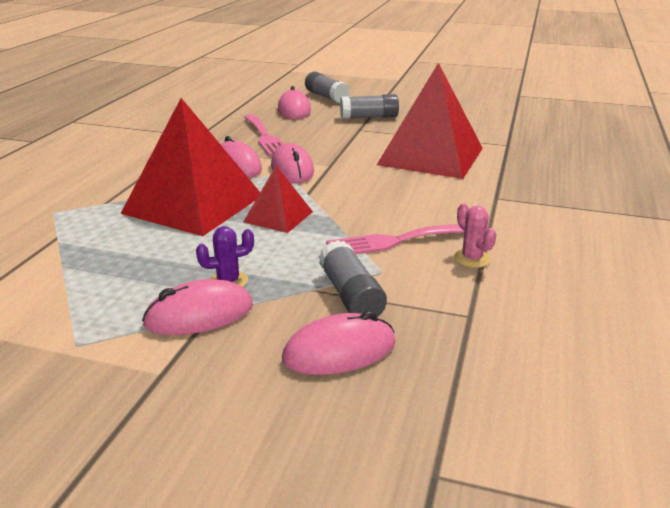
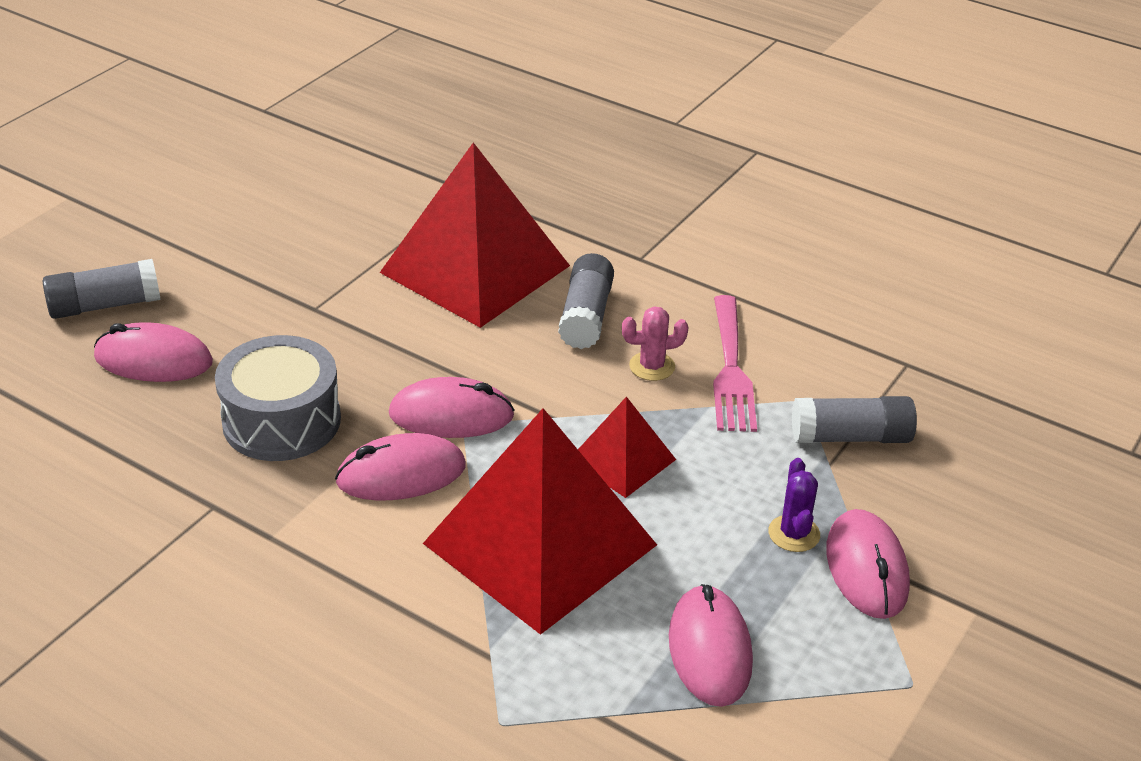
camera: 75 degrees left, 10 degrees up
pink fork [244,114,284,156] -> grey drum [215,335,341,461]
pink mouse [282,311,396,375] -> pink mouse moved to [669,584,753,707]
grey glue stick [340,94,399,119] -> grey glue stick moved to [558,253,614,349]
pink cactus [454,203,497,268] -> pink cactus moved to [622,306,688,381]

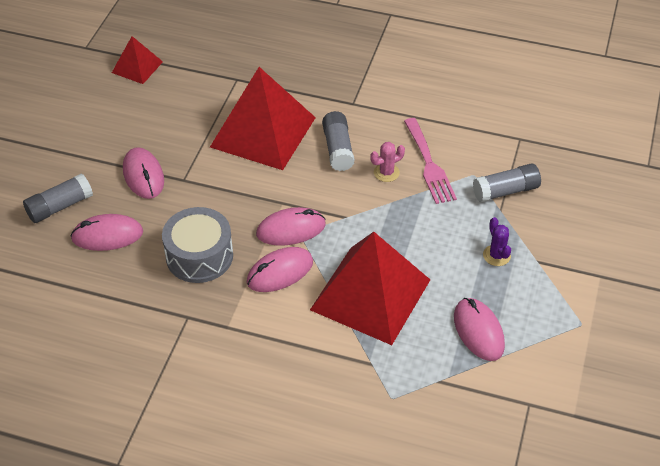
camera: 15 degrees left, 10 degrees up
red pyramid [578,396,676,498] -> red pyramid moved to [112,36,163,84]
pink mouse [826,509,910,619] -> pink mouse moved to [123,147,164,199]

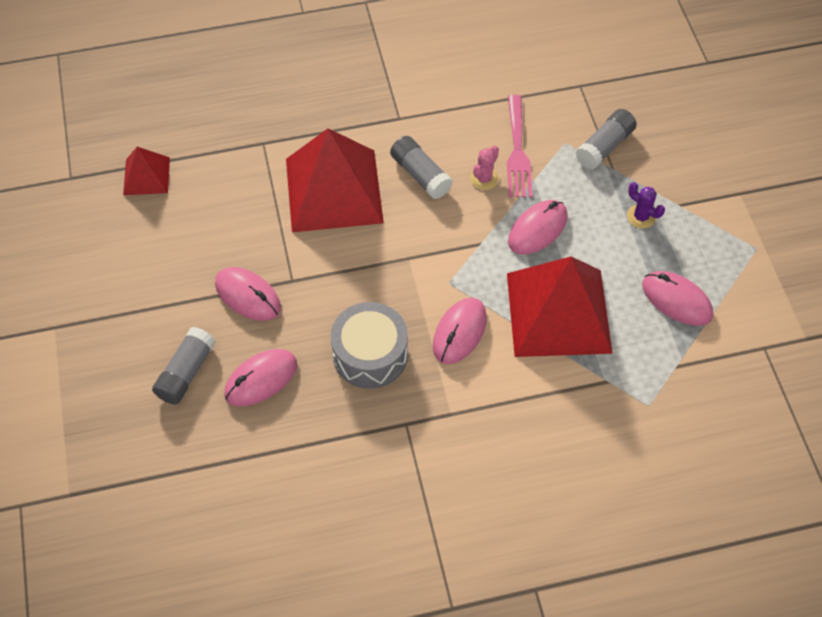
camera: 30 degrees left, 10 degrees up
pink mouse [256,207,326,246] -> pink mouse moved to [508,200,568,255]
pink fork [404,118,457,204] -> pink fork turned 45 degrees clockwise [507,95,533,197]

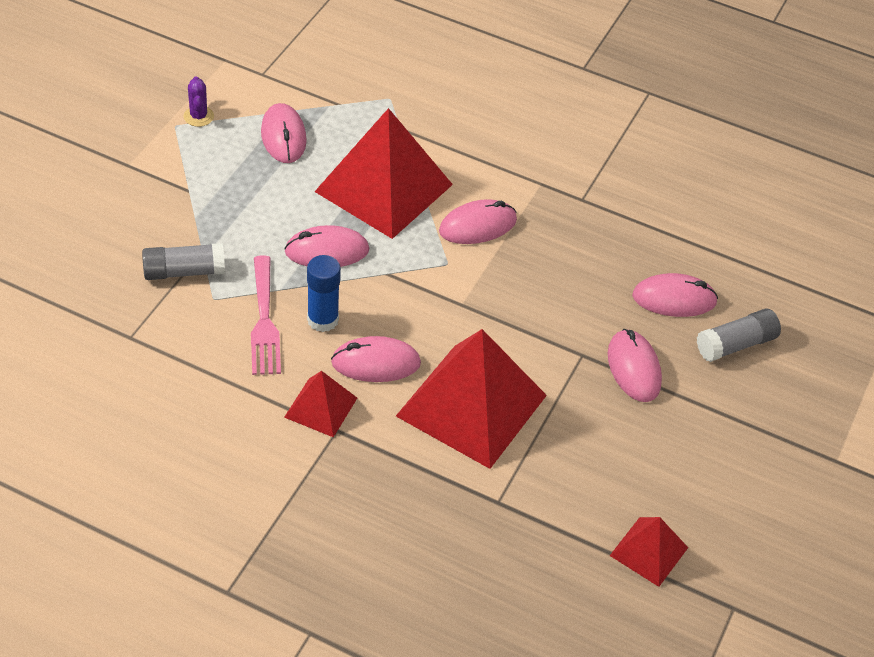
camera: 145 degrees left, 10 degrees down
grey drum [331,302,408,389] -> none
grey glue stick [390,136,453,199] -> pink mouse [331,336,421,382]
pink cactus [470,146,499,190] -> blue glue stick [307,255,341,332]
pink fork [507,95,533,197] -> pink fork turned 135 degrees clockwise [251,255,281,375]
purple cactus [627,182,665,229] -> purple cactus moved to [184,76,214,127]
none -> red pyramid [284,371,357,437]

